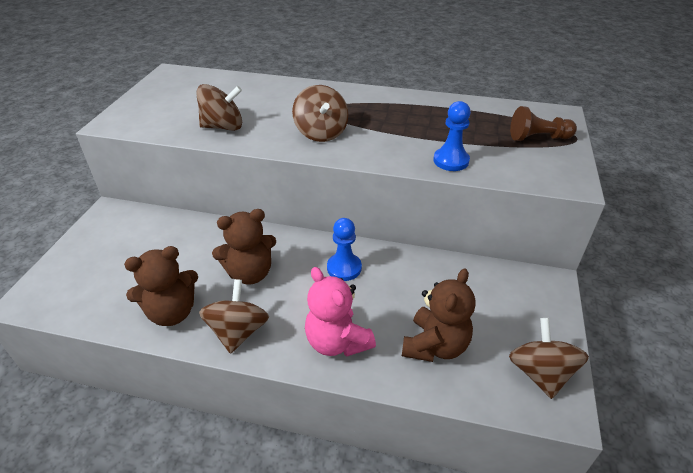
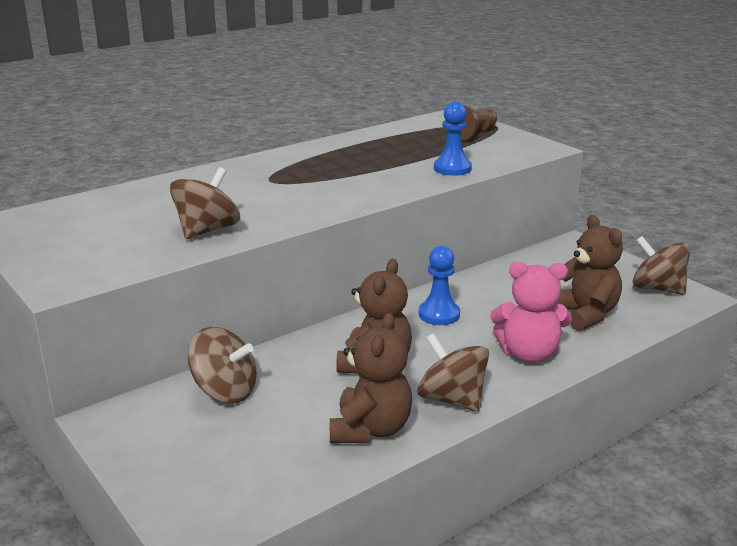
camera: 50 degrees left, 15 degrees down
brown spinning top [292,85,349,142] -> brown spinning top moved to [188,327,257,403]

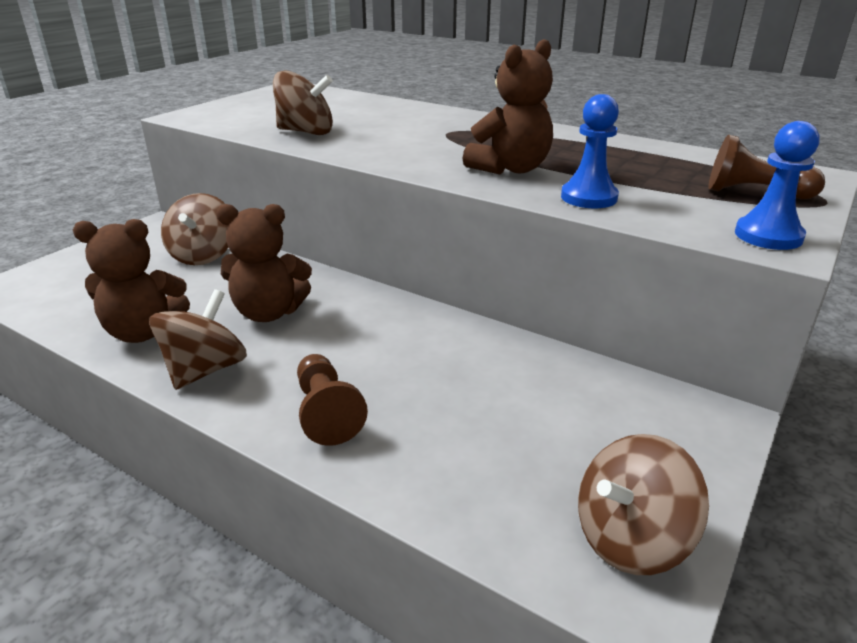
camera: 70 degrees right, 5 degrees up
blue pawn [419,246,460,325] -> blue pawn moved to [735,121,820,250]
pink teddy bear [490,262,572,363] -> brown pawn [297,354,368,446]
brown teddy bear [556,215,623,331] -> brown teddy bear moved to [463,39,553,174]
brown spinning top [632,236,691,295] -> brown spinning top turned 135 degrees counterclockwise [578,434,709,575]

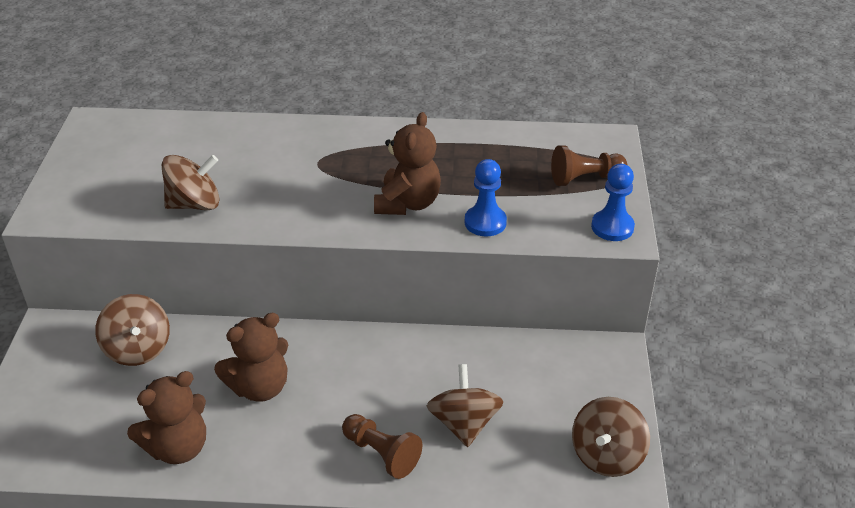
camera: 30 degrees left, 10 degrees up
brown spinning top [149,289,247,390] -> brown spinning top moved to [427,364,503,447]

